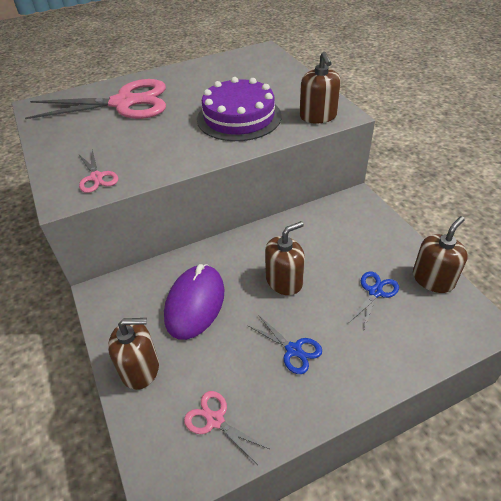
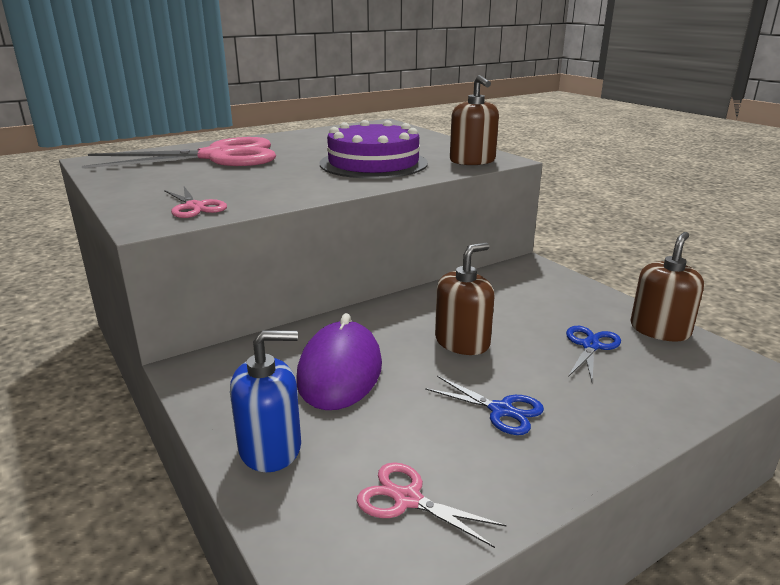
camera: 10 degrees left, 20 degrees down
brown soap dispenser [108,318,159,390] -> blue soap dispenser [230,330,301,472]

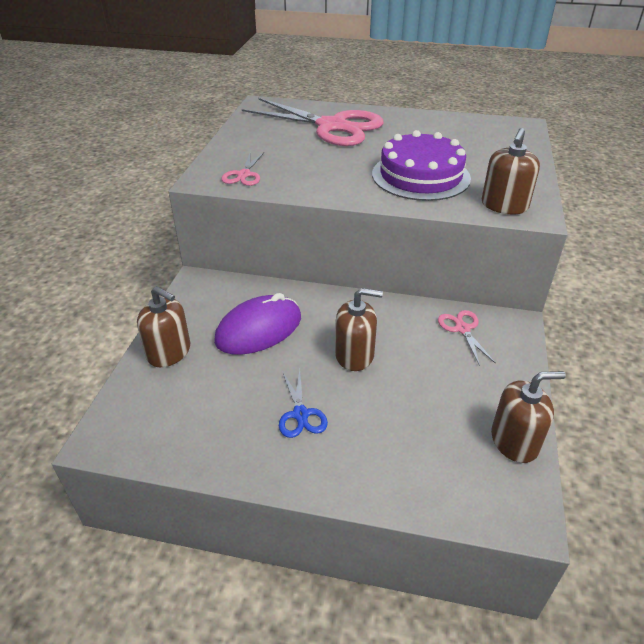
camera: 45 degrees right, 15 degrees up
blue soap dispenser [230,330,301,472] -> brown soap dispenser [137,286,190,367]
pink scissors [357,462,507,548] -> pink scissors moved to [438,310,496,366]
blue scissors [566,326,621,381] -> none

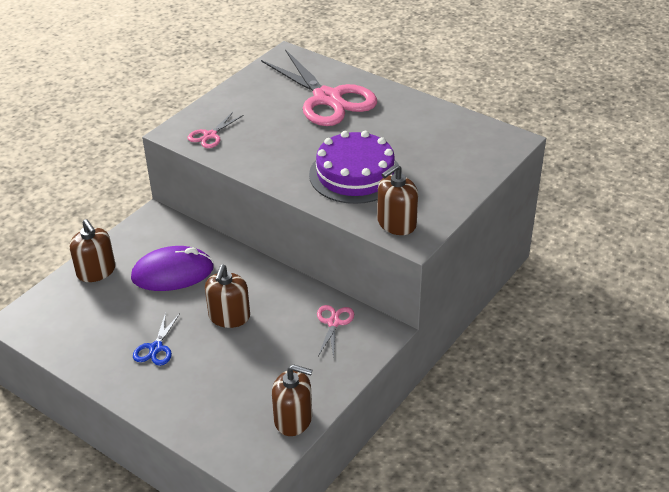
camera: 25 degrees right, 0 degrees up
brown soap dispenser [335,288,383,371] -> brown soap dispenser turned 75 degrees clockwise [205,264,250,328]

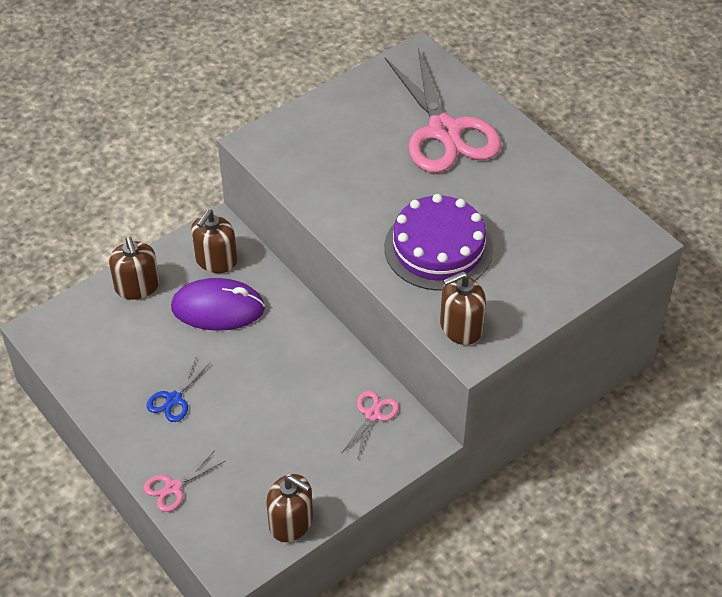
camera: 15 degrees right, 10 degrees up
pink scissors [188,112,243,148] -> pink scissors moved to [143,450,225,512]
brown soap dispenser [205,264,250,328] -> brown soap dispenser moved to [191,210,237,273]

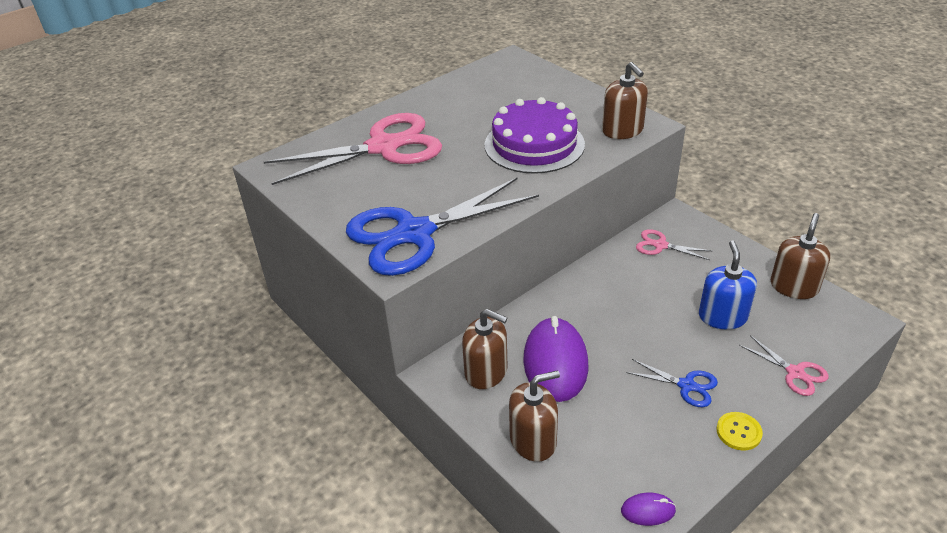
camera: 90 degrees left, 10 degrees down
none -> blue scissors [346,178,539,276]
none -> purple mouse [621,493,676,526]
none -> blue soap dispenser [699,240,757,330]
none -> yellow button [717,412,763,451]

